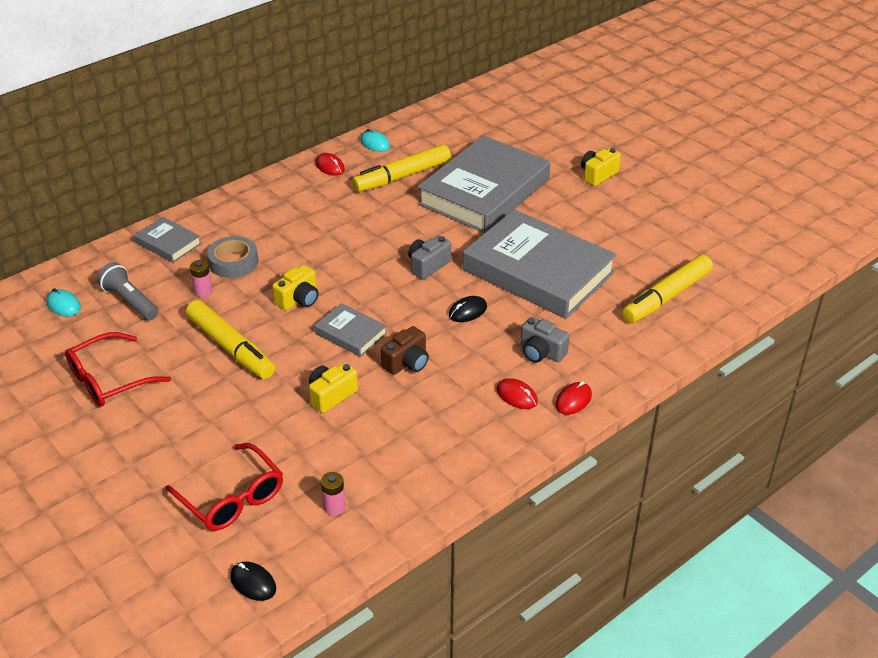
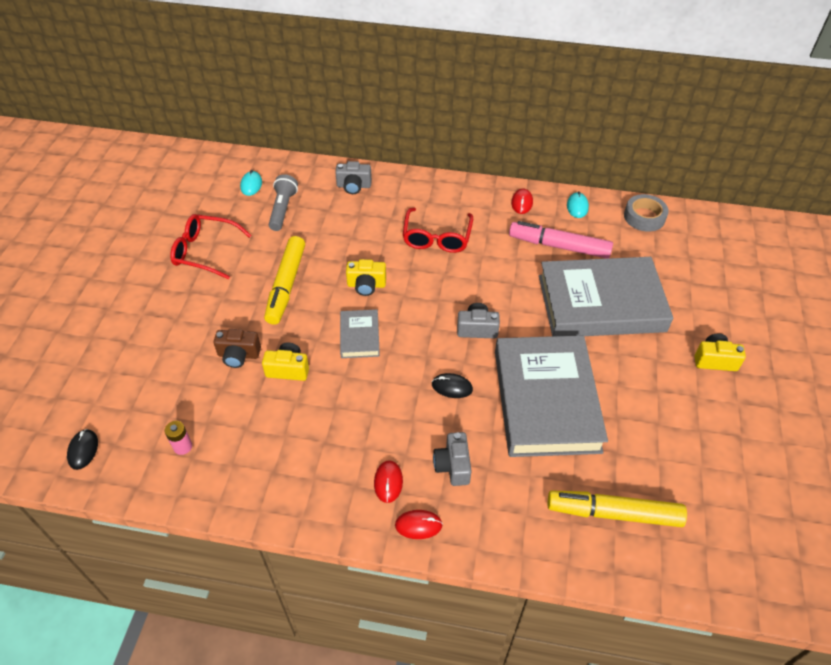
camera: 50 degrees right, 10 degrees up
grey book [134,217,201,263] -> grey camera [335,161,372,194]
red glasses [166,443,283,531] -> red glasses moved to [403,208,473,253]
pink battery [190,260,213,297] -> none
grey tape [207,236,258,278] -> grey tape moved to [624,194,669,232]
yellow marker [352,144,451,192] -> pink marker [509,221,613,259]
brown camera [381,326,429,375] -> brown camera moved to [214,329,261,368]

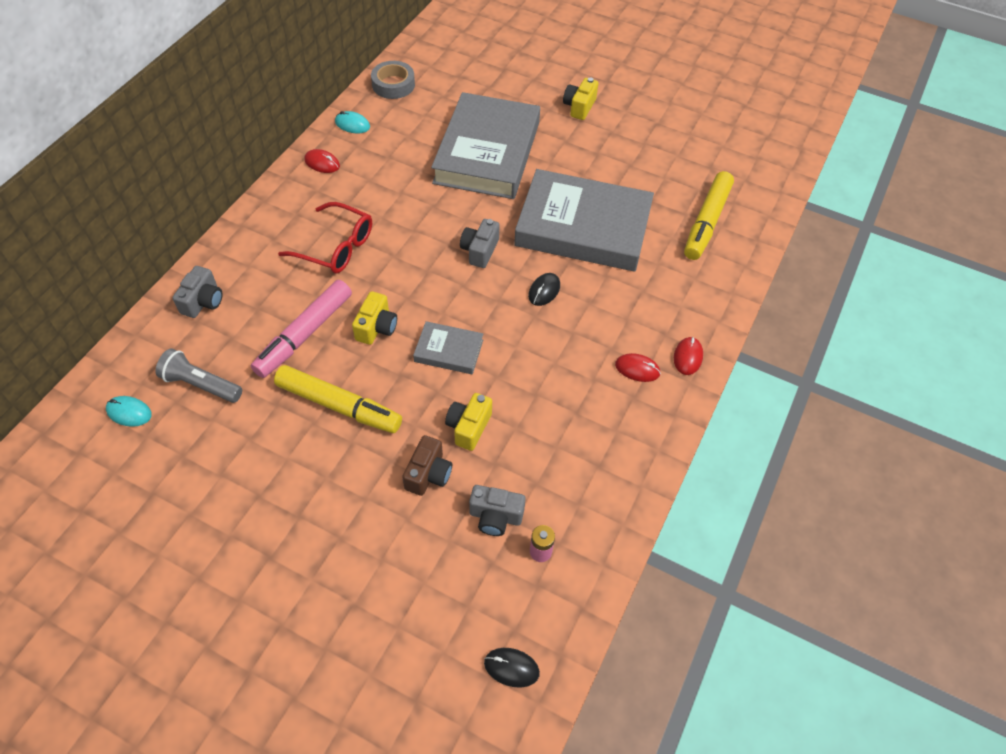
camera: 75 degrees left, 5 degrees up
red glasses [170,214,252,279] -> none
grey camera [433,432,471,486] -> grey camera moved to [469,485,526,536]
pink marker [509,221,613,259] -> pink marker moved to [251,280,352,378]

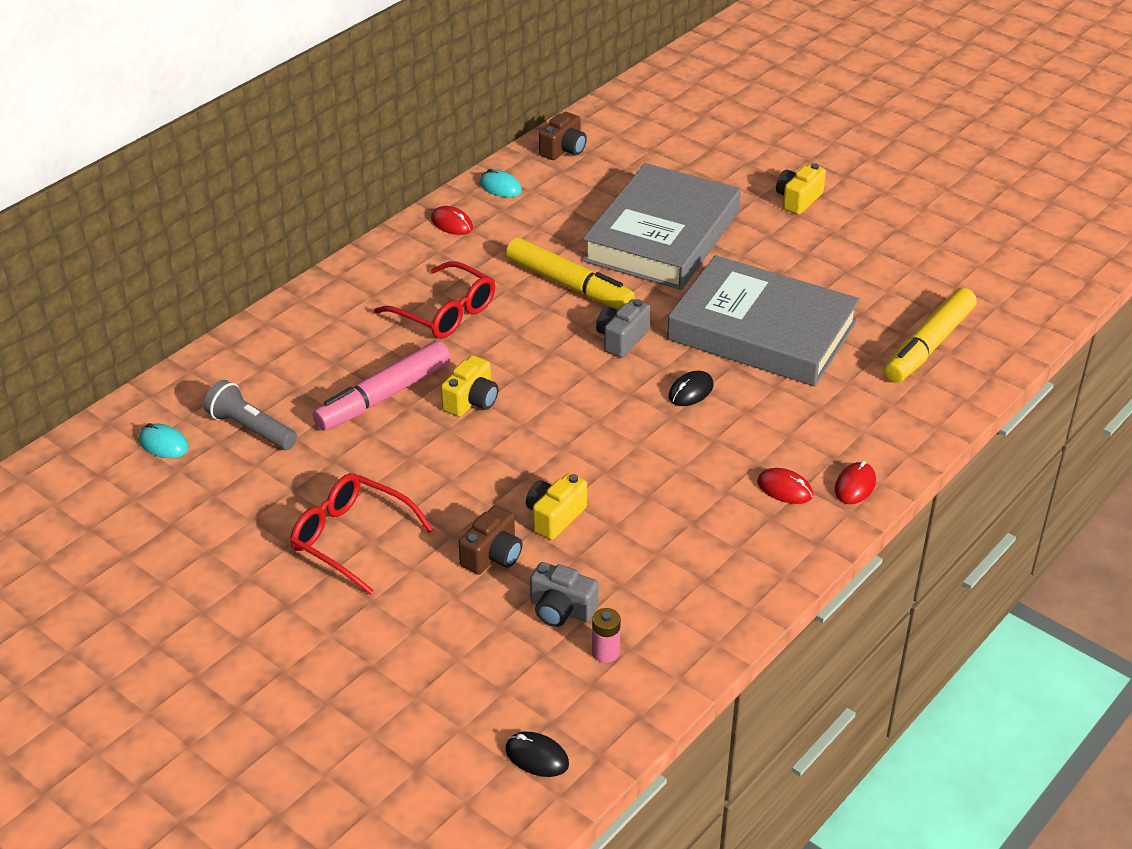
camera: 15 degrees right, 15 degrees down
grey camera [173,266,223,318] -> none
yellow marker [274,365,402,433] -> yellow marker moved to [506,237,635,309]
grey tape [371,61,415,99] -> brown camera [539,112,587,160]
grey book [413,321,483,374] -> none
none -> red glasses [290,473,433,594]

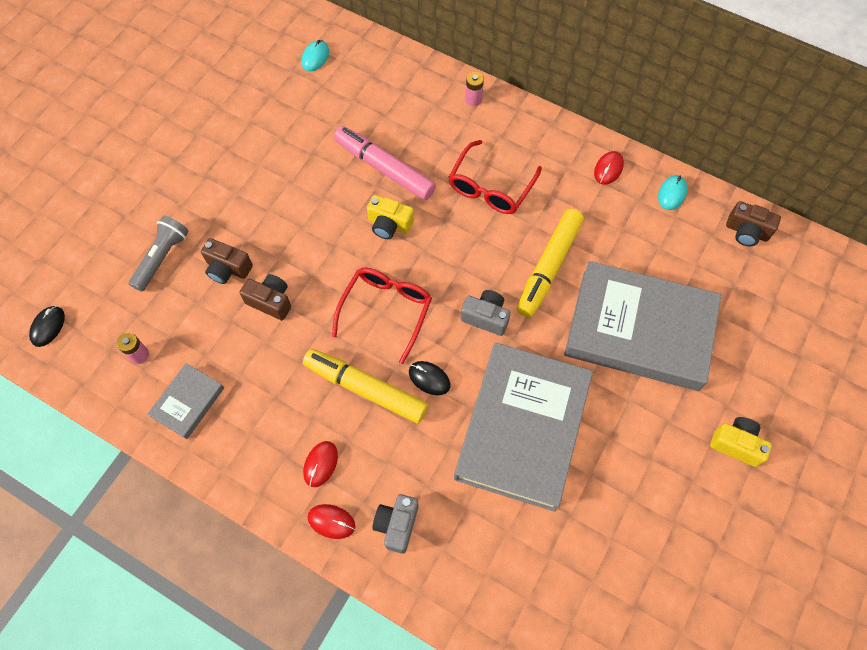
camera: 80 degrees right, 25 degrees up
grey flashlight [204,380,297,450] -> grey flashlight moved to [129,216,189,292]
red glasses [290,473,433,594] -> red glasses moved to [332,268,432,364]
yellow camera [526,473,587,540] -> brown camera [239,274,291,320]
grey camera [530,562,599,627] -> grey camera moved to [372,494,419,554]
yellow marker [884,287,976,383] -> yellow marker moved to [303,349,428,424]
none -> grey book [148,363,224,439]
none -> pink battery [465,72,484,106]

